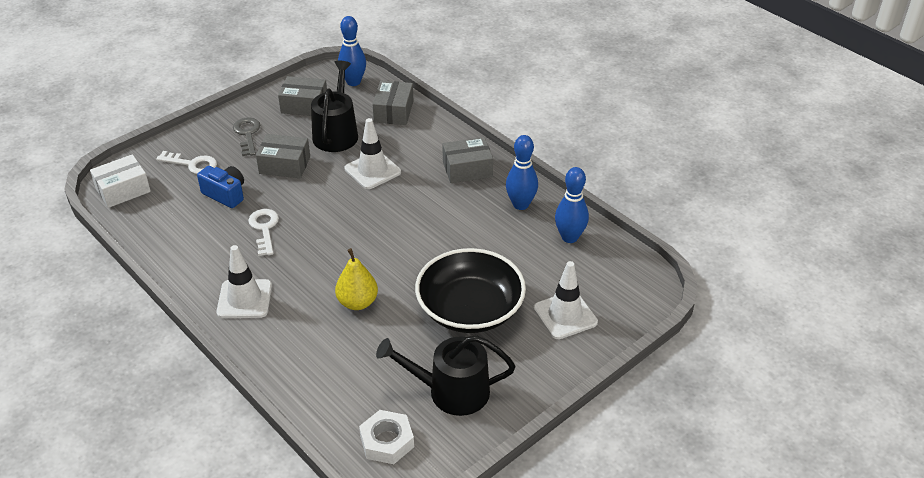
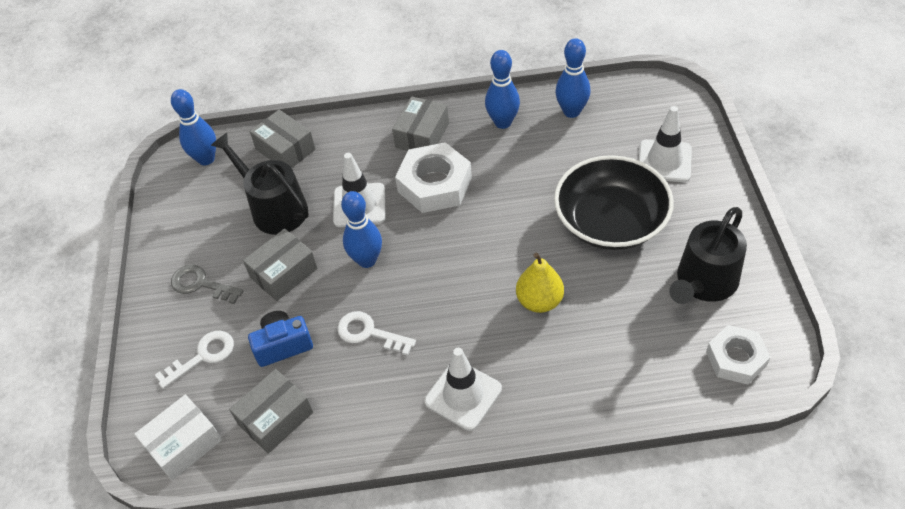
camera: 50 degrees left, 10 degrees up
white box [90,154,151,208] -> white box turned 45 degrees clockwise [134,395,222,480]
grey box [278,76,327,116] -> grey box moved to [229,369,313,454]
none -> blue bowling pin [341,191,382,268]
none -> white nut [395,142,472,213]

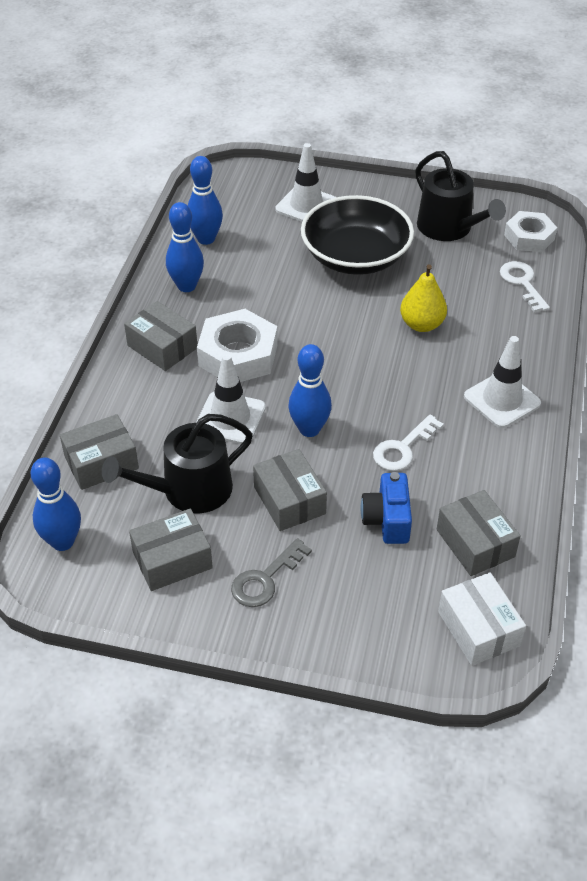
camera: 75 degrees left, 5 degrees down
white key [155,331,234,389] -> white key moved to [500,261,550,312]
none -> grey box [129,509,213,591]

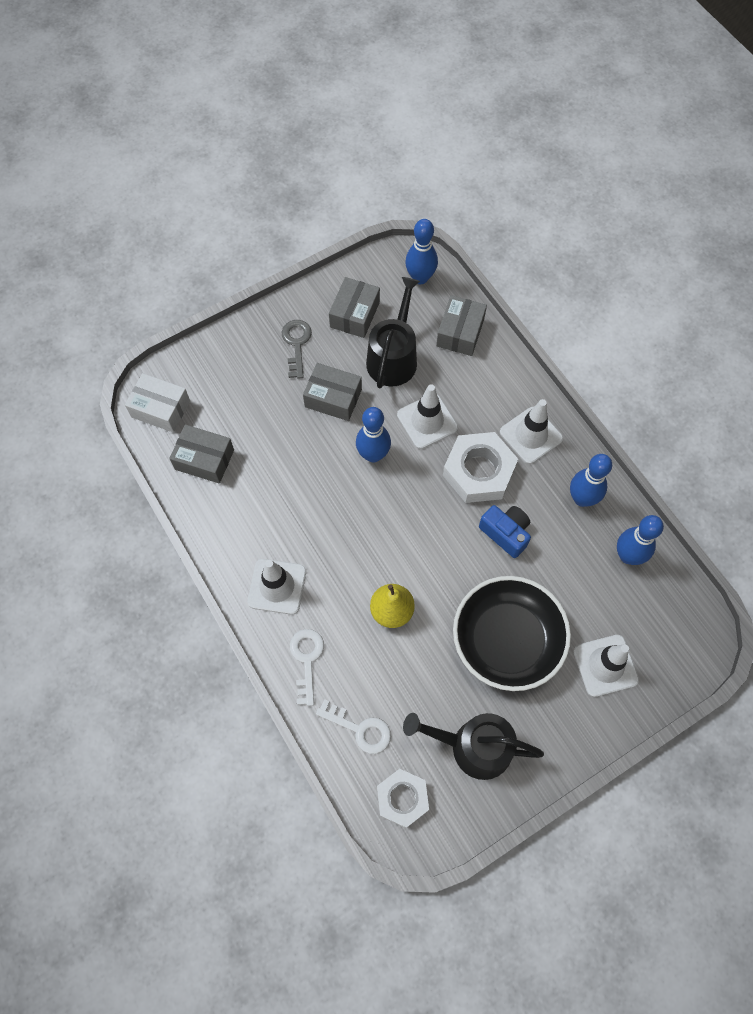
camera: 135 degrees right, 20 degrees up
grey box [124,301,197,371] -> white traffic cone [500,399,563,464]
blue camera [361,472,412,544] -> blue camera moved to [479,505,531,558]
white key [373,414,444,471] -> white key moved to [290,629,324,706]

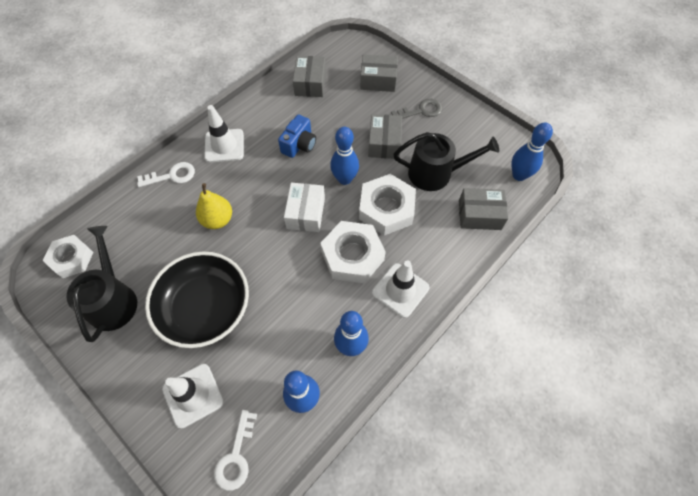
camera: 75 degrees right, 5 degrees down
white box [125,373,190,433] -> white box moved to [284,182,325,232]
white key [316,699,391,754] -> white key moved to [214,410,257,491]
grey box [329,277,380,338] -> grey box moved to [360,54,398,92]
white traffic cone [397,384,458,449] -> white nut [359,174,416,235]
blue camera [479,505,531,558] -> blue camera moved to [278,114,316,158]

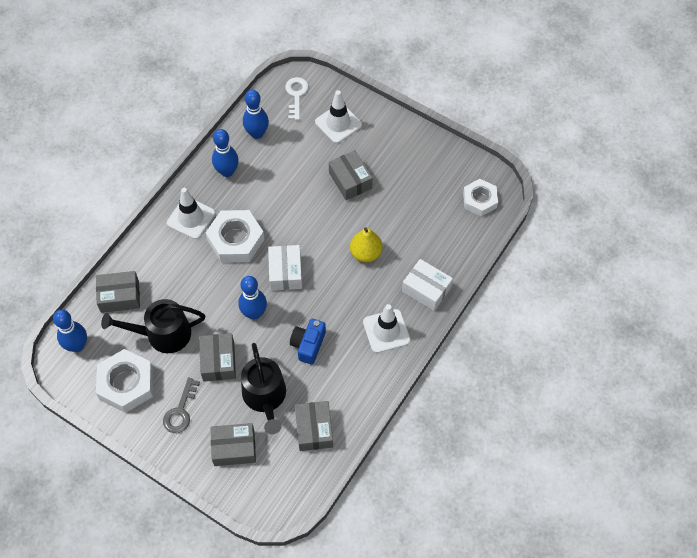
camera: 170 degrees right, 0 degrees up
black watering can [66,226,137,342] -> black watering can moved to [241,343,286,434]
white key [137,162,195,187] -> white box [402,259,453,311]
black bowl [145,252,249,348] -> grey box [329,150,373,200]
white nut [359,174,416,235] -> white nut moved to [96,349,154,413]
grey key [391,99,442,119] -> grey key turned 45 degrees counterclockwise [163,377,200,433]

